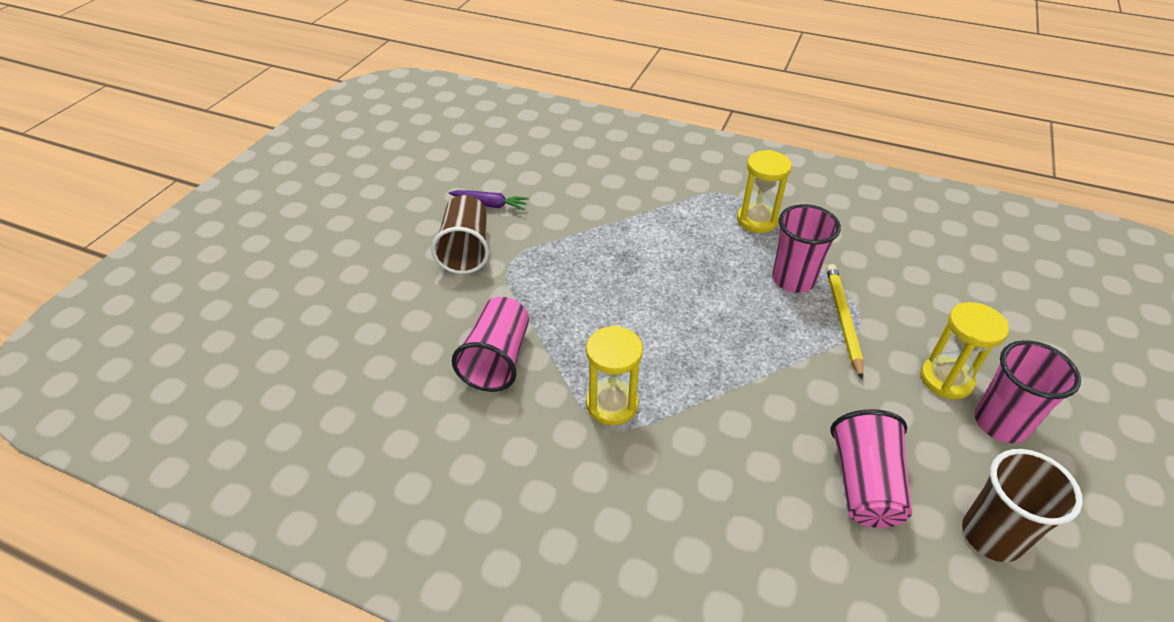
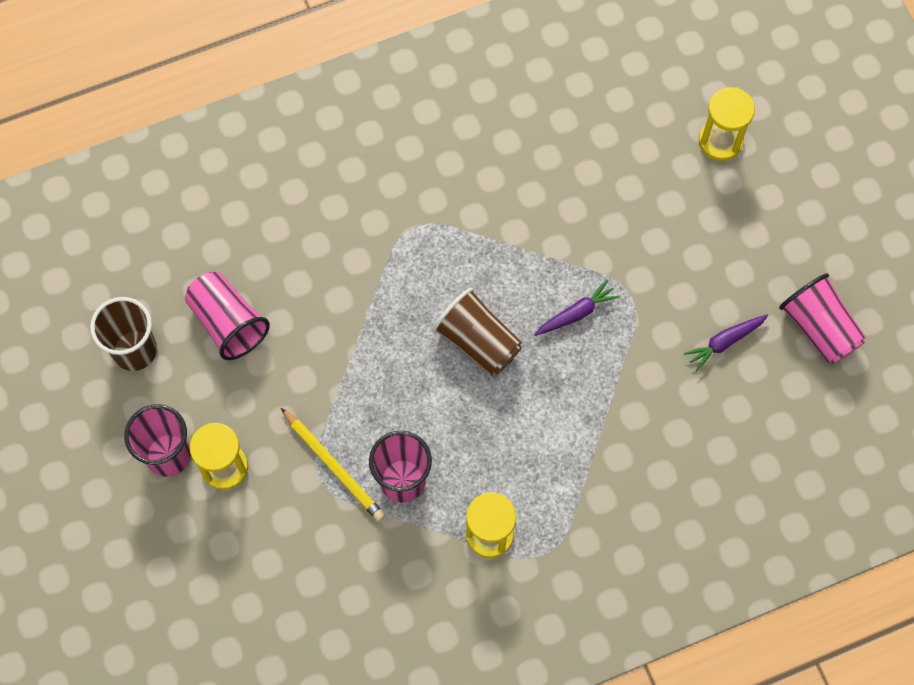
camera: 135 degrees right, 25 degrees up
brown cup [431,195,489,274] -> brown cup moved to [432,288,522,376]
pink cup [452,297,529,392] -> pink cup moved to [779,273,866,364]
yellow hourglass [586,325,643,425] -> yellow hourglass moved to [699,87,755,161]
none -> purple carrot [534,280,620,336]

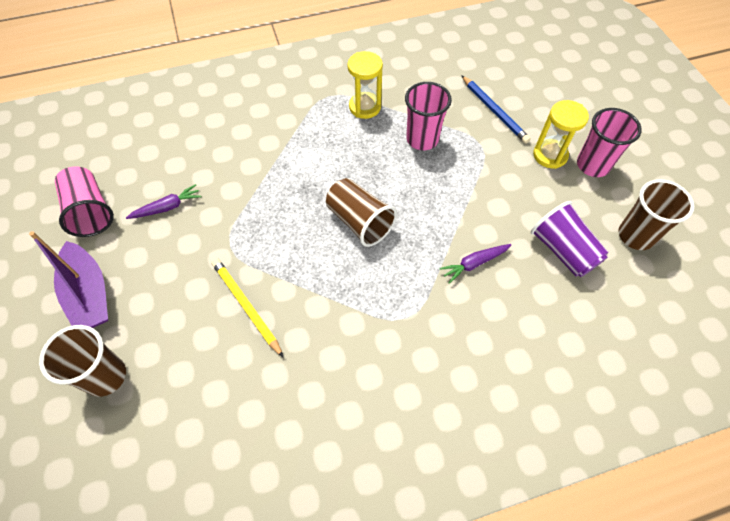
camera: 175 degrees left, 10 degrees down
pink cup [185,272,270,360] -> purple cup [531,201,609,277]
yellow pencil [281,408,385,522] -> yellow pencil moved to [211,258,284,358]
purple carrot [534,280,620,336] -> purple carrot moved to [439,244,511,284]
yellow hourglass [699,87,755,161] -> brown cup [39,325,126,397]
none -> purple boat [29,231,108,328]
none -> blue pencil [461,75,531,144]

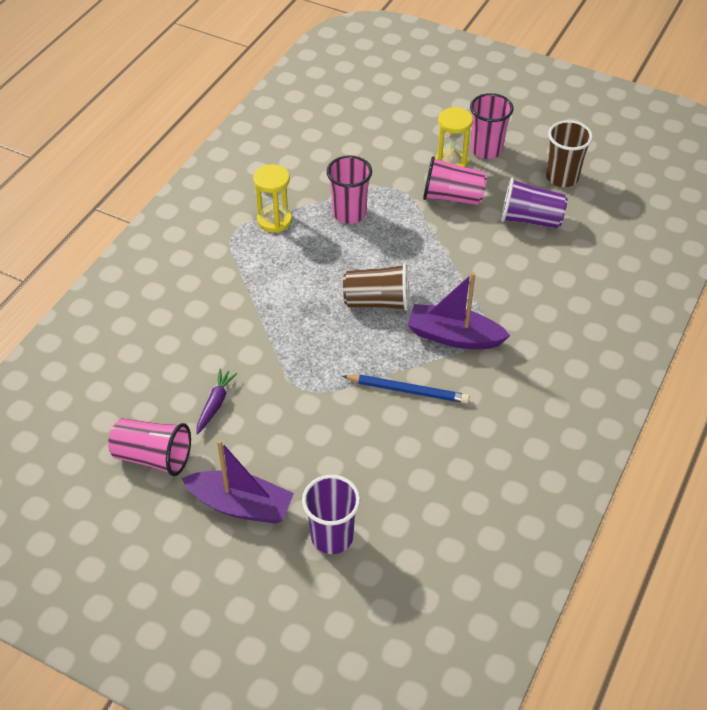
camera: 45 degrees left, 10 degrees down
brown cup [39,325,126,397] -> purple cup [302,475,360,554]
yellow pencil [211,258,284,358] -> none
purple carrot [439,244,511,284] -> none
blue pencil [461,75,531,144] -> blue pencil moved to [342,375,470,403]
none -> purple boat [408,272,510,349]
none -> pink cup [423,156,487,205]

